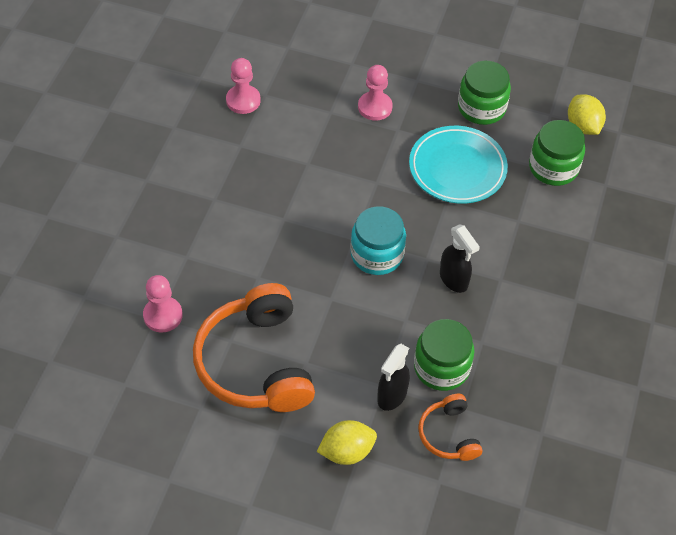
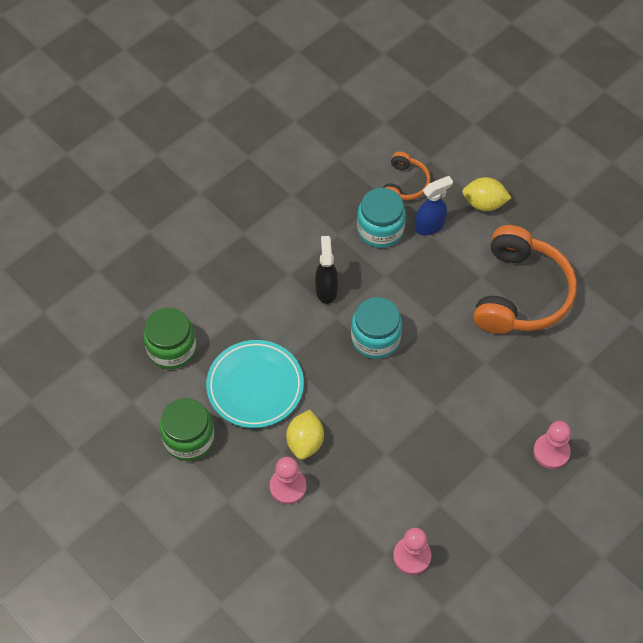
camera: 150 degrees left, 5 degrees up
pink pawn [143,275,183,332] -> pink pawn moved to [533,421,571,469]
black spray bottle [377,344,410,411] -> blue spray bottle [415,176,453,236]
green jar [414,319,474,391] -> turquoise jar [357,188,406,248]
yellow lemon [568,94,606,135] -> yellow lemon moved to [286,410,324,460]

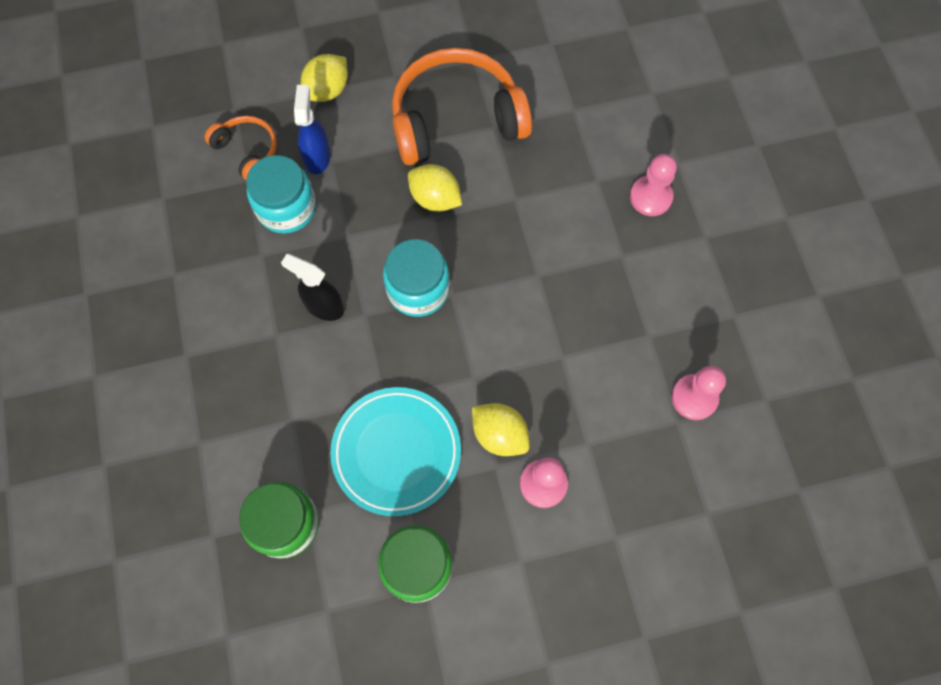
camera: 60 degrees left, 10 degrees up
orange headphones [474,225,577,334] -> orange headphones turned 60 degrees counterclockwise [392,48,532,165]
none -> yellow lemon [408,164,462,212]

